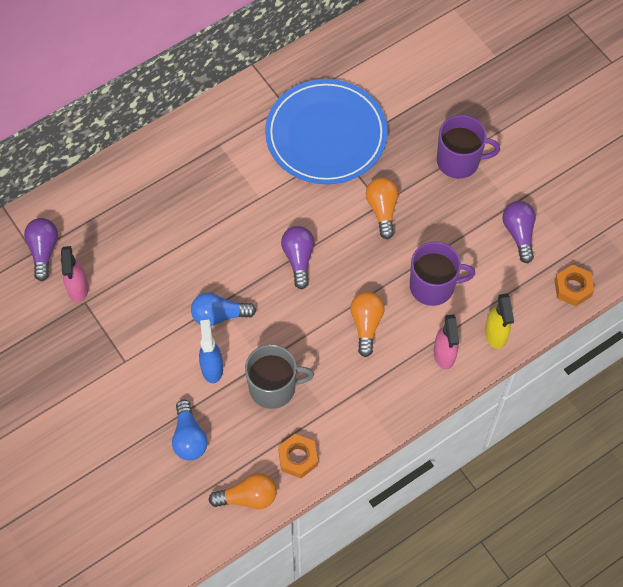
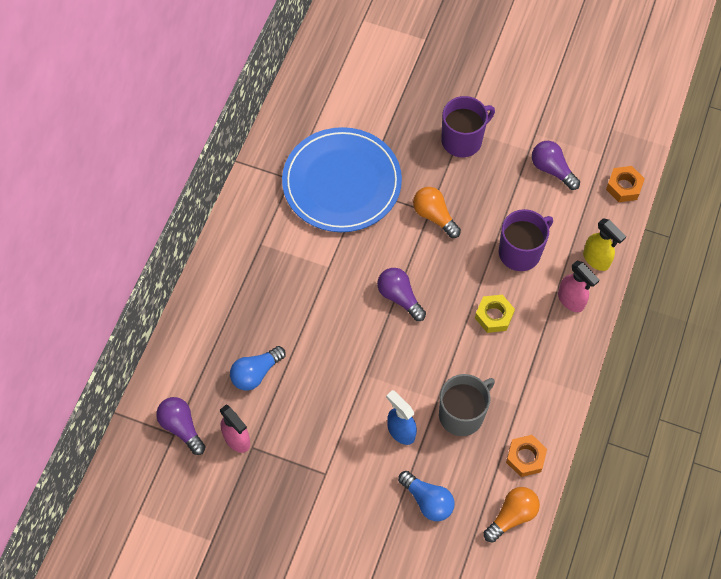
camera: 35 degrees left, 0 degrees up
blue light bulb [191,293,256,326] -> blue light bulb moved to [230,346,286,391]
orange light bulb [350,292,384,357] -> yellow nut [475,295,515,333]

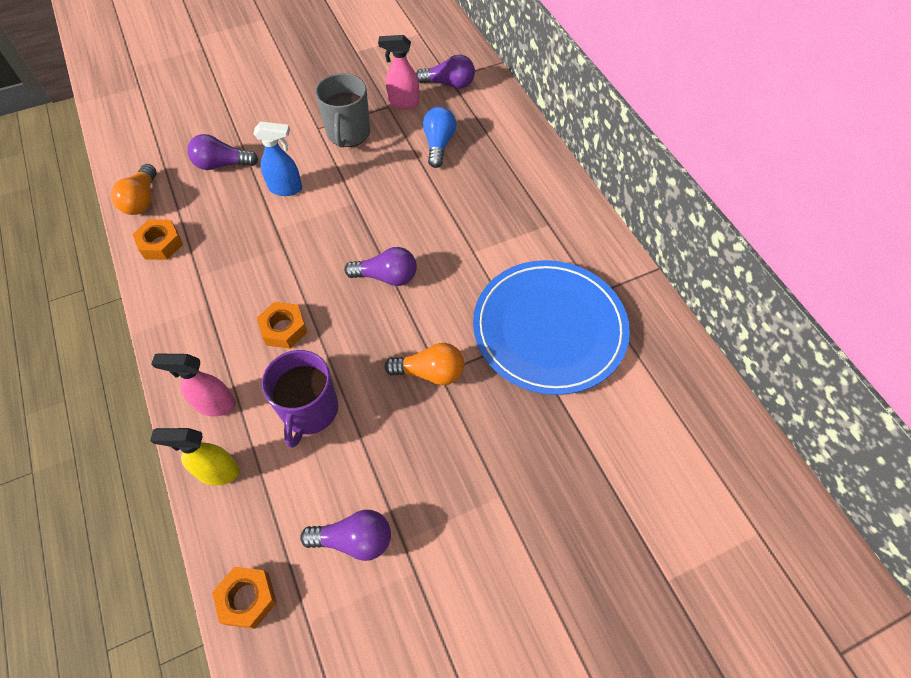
camera: 135 degrees right, 5 degrees down
blue light bulb [398,471,454,521] -> purple light bulb [187,134,258,170]
grey mug [439,374,495,436] -> grey mug moved to [315,73,370,147]
purple mug [441,96,495,157] -> none
yellow nut [475,295,515,333] -> orange nut [257,302,307,349]

